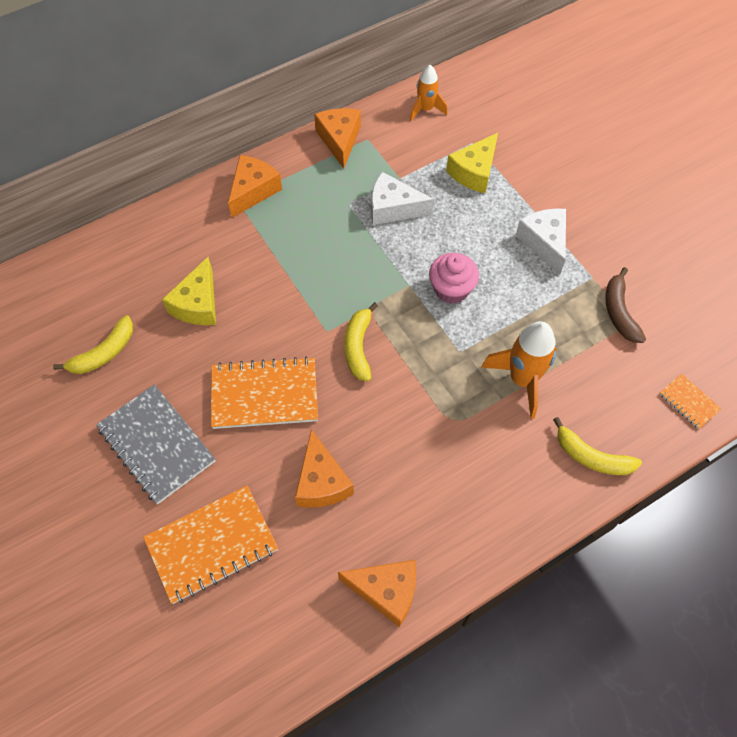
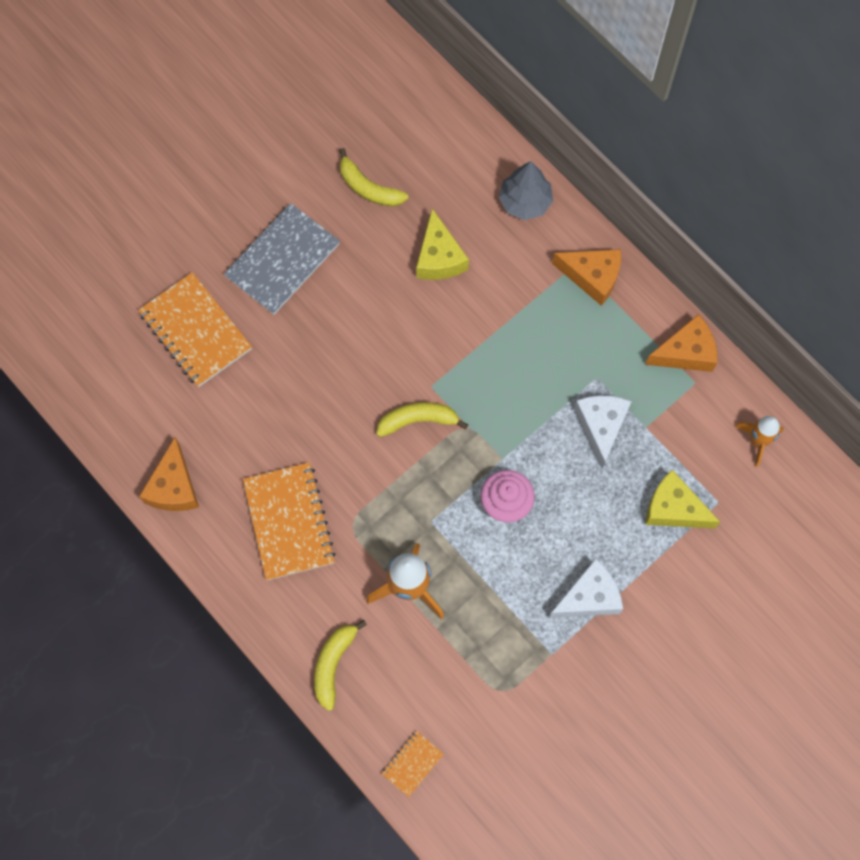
camera: 80 degrees right, 10 degrees up
yellow cheese [162,257,216,325] -> yellow cheese turned 105 degrees counterclockwise [416,208,469,280]
orange notebook [211,356,318,429] -> orange notebook moved to [243,462,336,580]
orange cheese [295,429,354,508] -> none
brown banana [605,267,646,343] -> none
none -> grey tree [499,161,553,220]

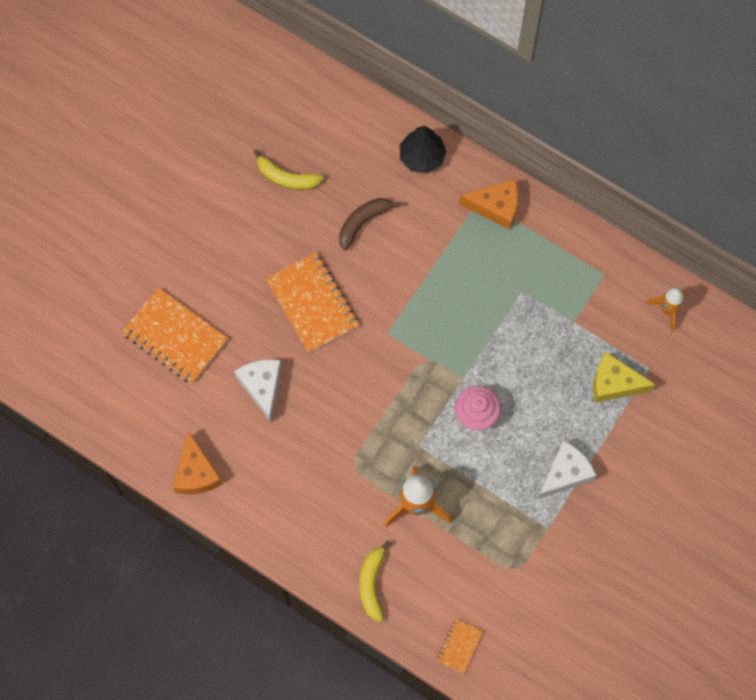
camera: 15 degrees left, 0 degrees up
grey notebook [224,203,340,314] -> none
orange notebook [243,462,336,580] -> orange notebook moved to [266,252,359,353]
yellow banana [376,402,468,437] -> none
yellow cheese [416,208,469,280] -> brown banana [339,198,402,250]
grey tree [499,161,553,220] -> black tree [400,126,447,174]
white cheese [574,396,632,469] -> white cheese moved to [234,359,282,422]
orange cheese [645,314,717,372] -> none

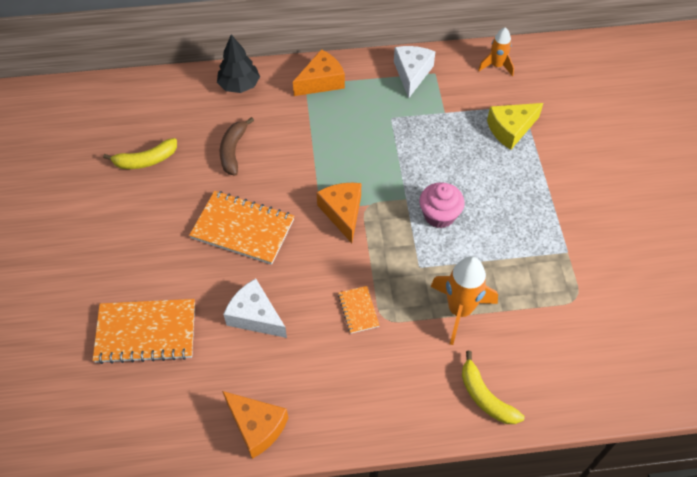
camera: 40 degrees left, 15 degrees down
orange notebook [437,619,483,673] -> orange notebook moved to [338,286,380,334]
white cheese [538,440,597,499] -> white cheese moved to [394,46,435,98]
none -> orange cheese [317,183,361,243]

